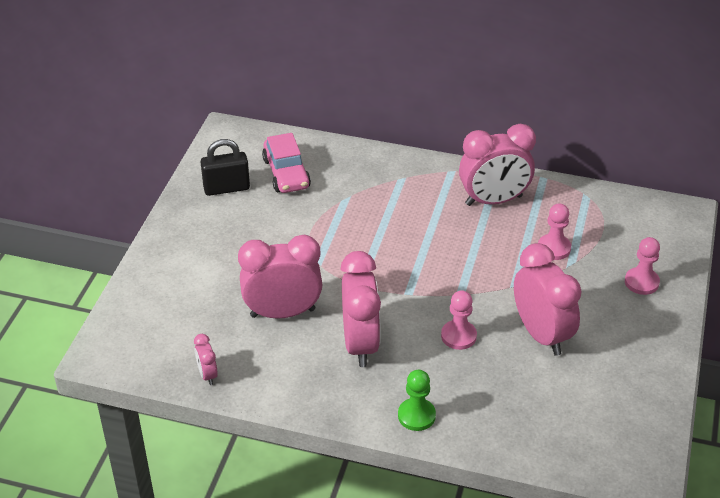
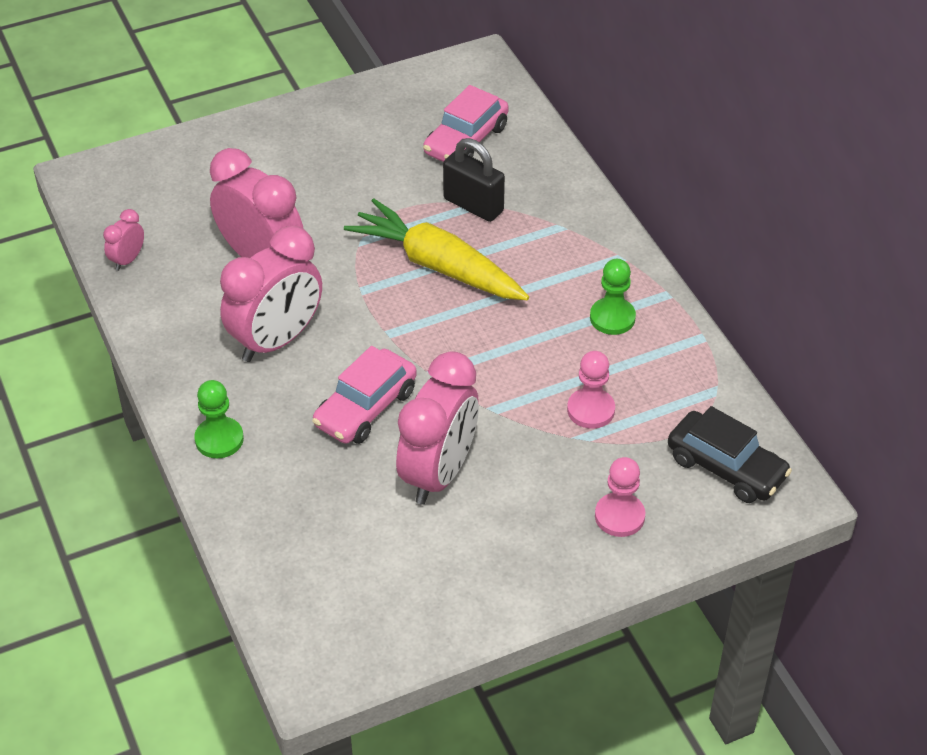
camera: 50 degrees right, 5 degrees up
black padlock [201,139,250,196] -> black padlock moved to [443,138,505,222]
pink pawn [441,290,477,350] -> pink car [312,346,417,444]
pink clock [459,124,536,206] -> green pawn [590,259,636,335]
none -> yellow carrot [344,199,529,300]
none -> black car [668,406,792,503]

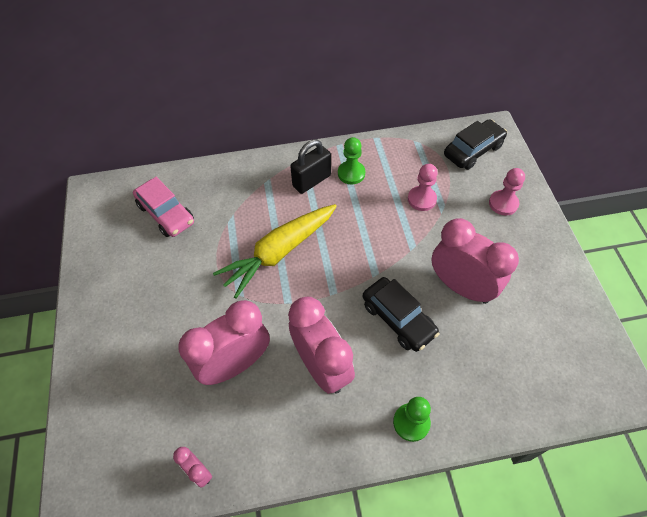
camera: 75 degrees left, 10 degrees up
pink car [312,346,417,444] -> black car [363,277,440,352]
black padlock [443,138,505,222] -> black padlock moved to [290,140,331,194]

